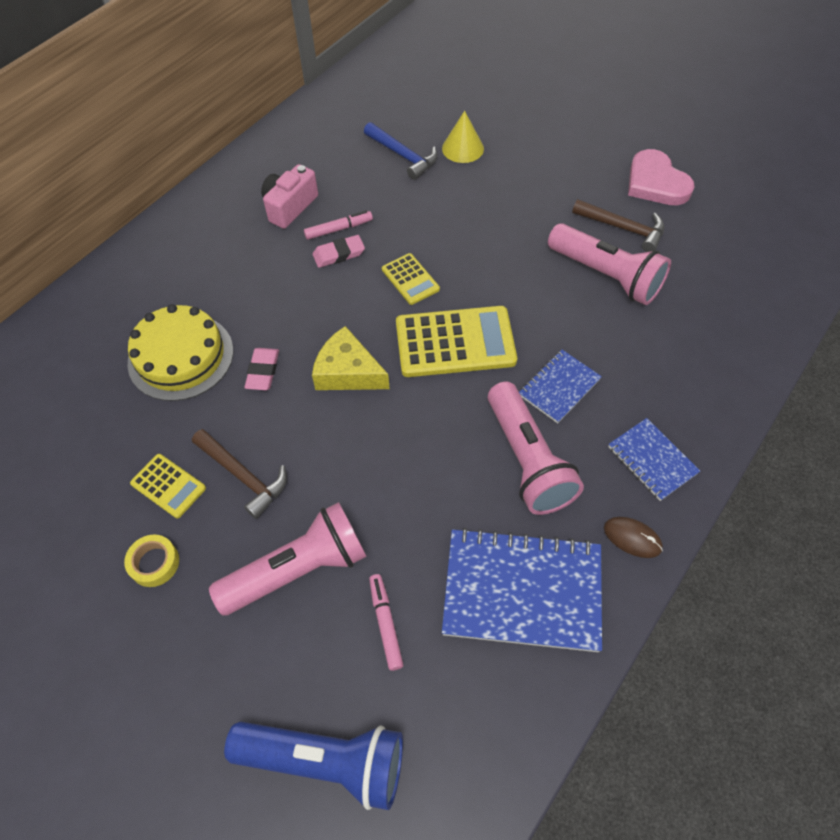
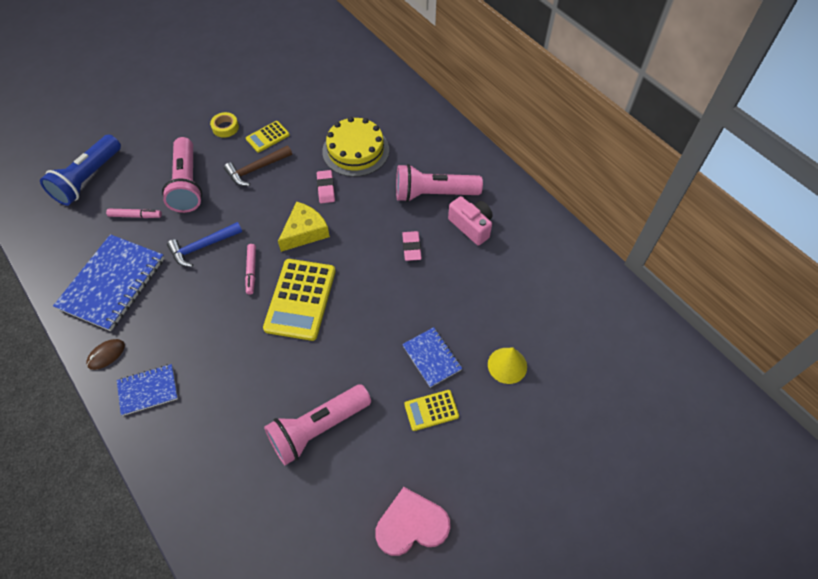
camera: 105 degrees right, 0 degrees up
pink eraser [244,348,279,390] -> pink eraser turned 60 degrees clockwise [317,170,335,203]
pink marker [304,210,373,240] -> pink marker moved to [245,244,256,295]
blue hammer [364,122,438,180] -> blue hammer moved to [167,222,242,267]
yellow calculator [382,253,440,305] -> yellow calculator moved to [404,390,459,431]
pink flashlight [488,381,584,515] -> pink flashlight moved to [396,164,483,202]
blue notebook [519,350,602,423] -> blue notebook moved to [402,327,462,388]
brown hammer [572,199,664,252] -> none

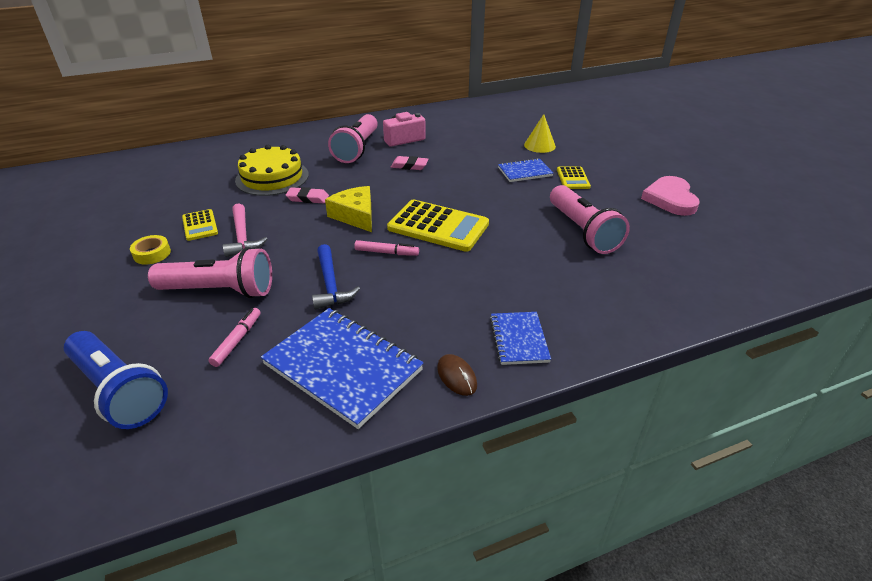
camera: 75 degrees left, 20 degrees down
brown hammer [224,145,292,186] -> pink hammer [223,203,268,257]

